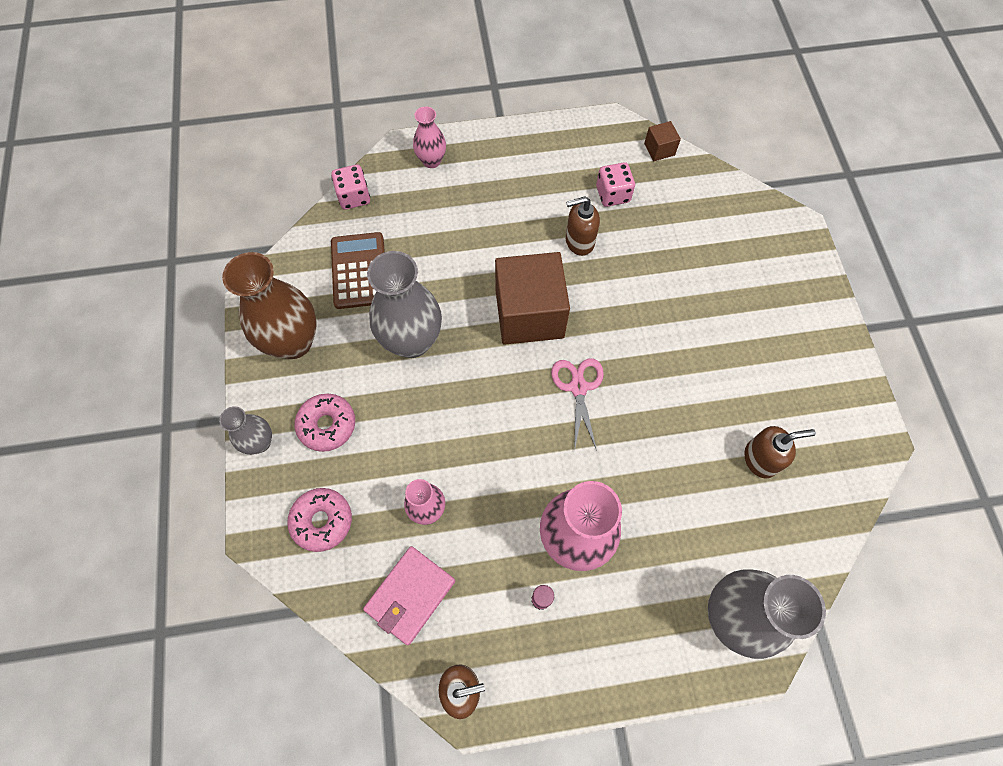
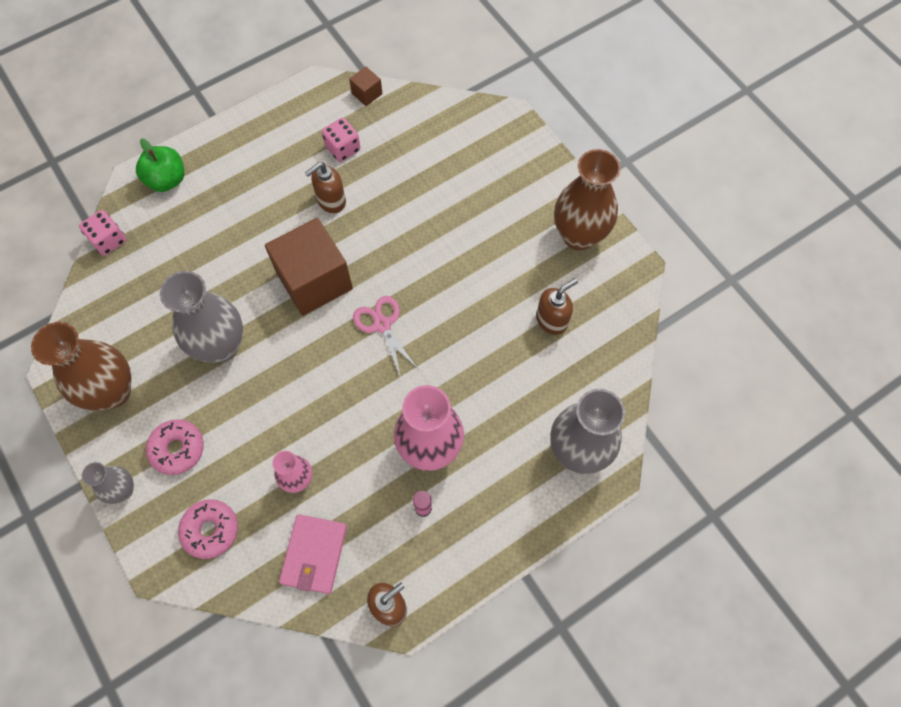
camera: 25 degrees left, 0 degrees up
brown calculator [331,232,385,309] -> none
pink vase [413,106,446,168] -> green apple [136,138,184,192]
none -> brown vase [554,149,621,250]

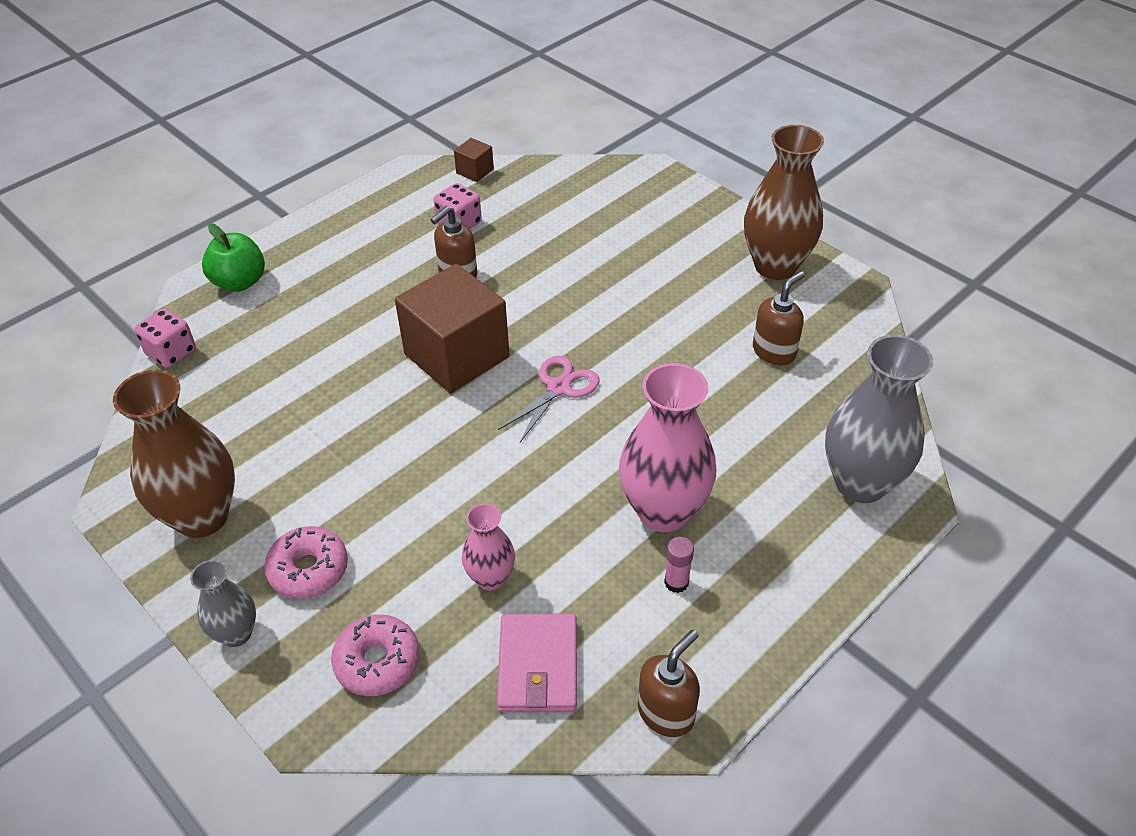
camera: 10 degrees left, 20 degrees down
grey vase [160,271,243,363] -> none
pink scissors [353,296,419,378] -> pink scissors turned 75 degrees clockwise [498,356,600,442]

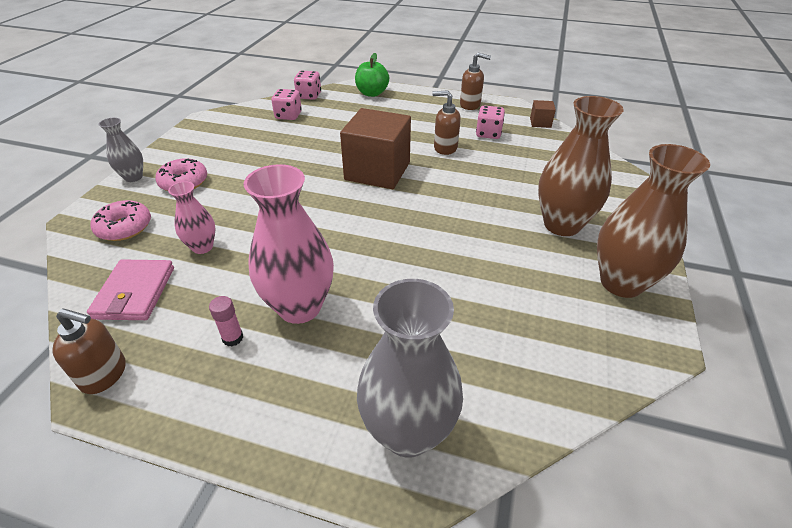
camera: 60 degrees right, 5 degrees down
brown vase [113,370,235,538] -> brown vase moved to [538,96,624,236]
pink wallet [497,614,577,712] -> pink wallet turned 60 degrees counterclockwise [87,260,174,320]
pink scissors [498,356,600,442] -> none
brown soap dispenser [753,271,805,365] -> brown soap dispenser moved to [460,53,491,110]
none -> pink dice [271,89,302,120]

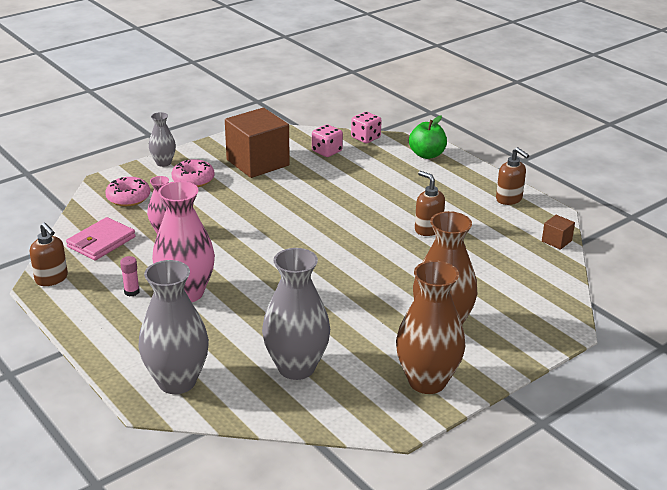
camera: 35 degrees right, 10 degrees down
brown cube [340,108,411,189] -> brown cube moved to [225,108,290,178]
pink dice [476,106,505,139] -> none
none -> grey vase [262,248,330,380]

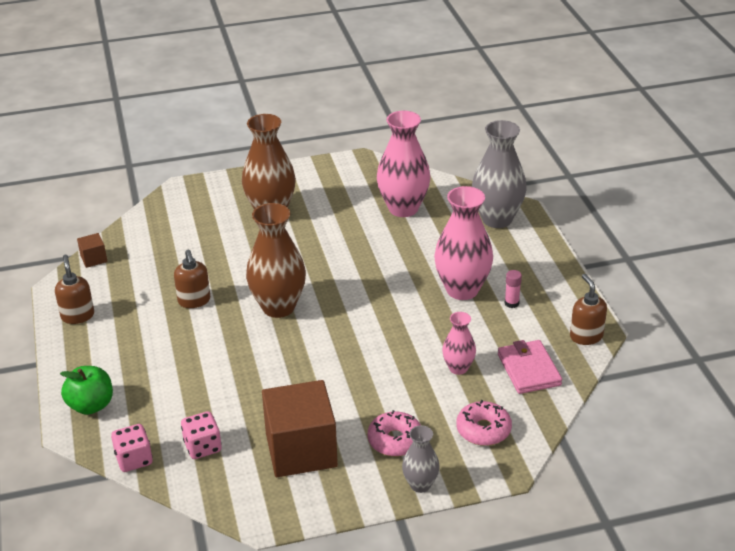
camera: 155 degrees left, 5 degrees up
pink wallet [66,217,136,260] -> pink wallet turned 75 degrees counterclockwise [498,340,562,394]
grey vase [262,248,330,380] -> pink vase [377,111,430,217]
brown vase [396,261,465,394] -> brown vase moved to [246,203,306,318]

